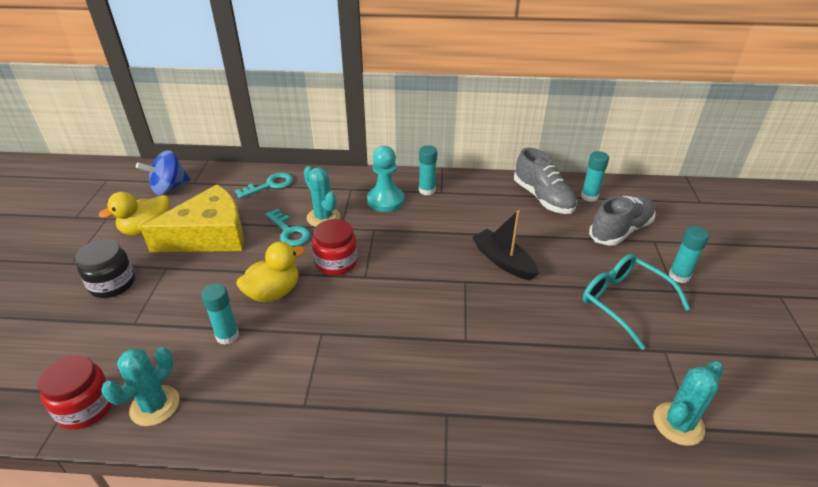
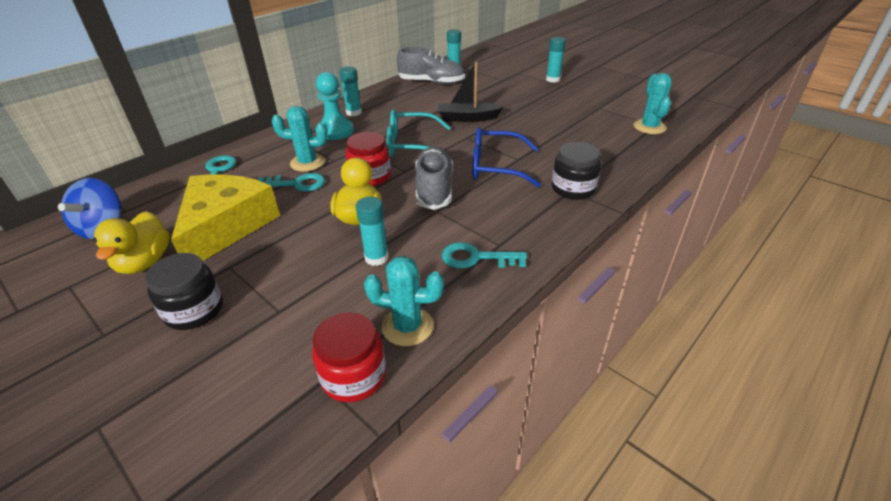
camera: 50 degrees left, 0 degrees up
turquoise cactus [101,347,179,426] -> turquoise cactus turned 60 degrees counterclockwise [364,256,444,346]
turquoise glasses [583,254,690,350] -> turquoise glasses moved to [387,109,451,158]
grey shoe [589,195,656,246] -> grey shoe moved to [415,146,453,210]
none -> turquoise key [442,242,527,269]
none -> blue glasses [473,127,541,187]
none -> black jar [552,142,601,200]

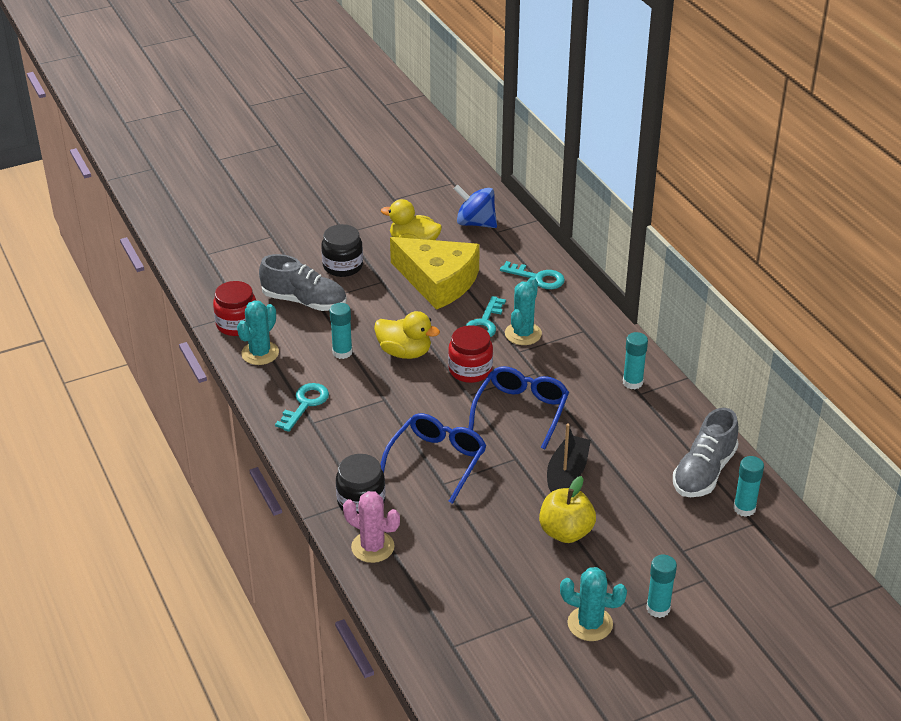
camera: 110 degrees right, 0 degrees up
turquoise pawn [316,72,354,140] -> none
turquoise glasses [387,109,451,158] -> blue glasses [469,366,569,449]
grey shoe [415,146,453,210] -> grey shoe moved to [259,254,347,311]
turquoise cactus [633,73,672,134] -> turquoise cactus moved to [560,567,627,641]
none -> pink cactus [343,491,400,563]
none -> yellow apple [539,476,596,543]

